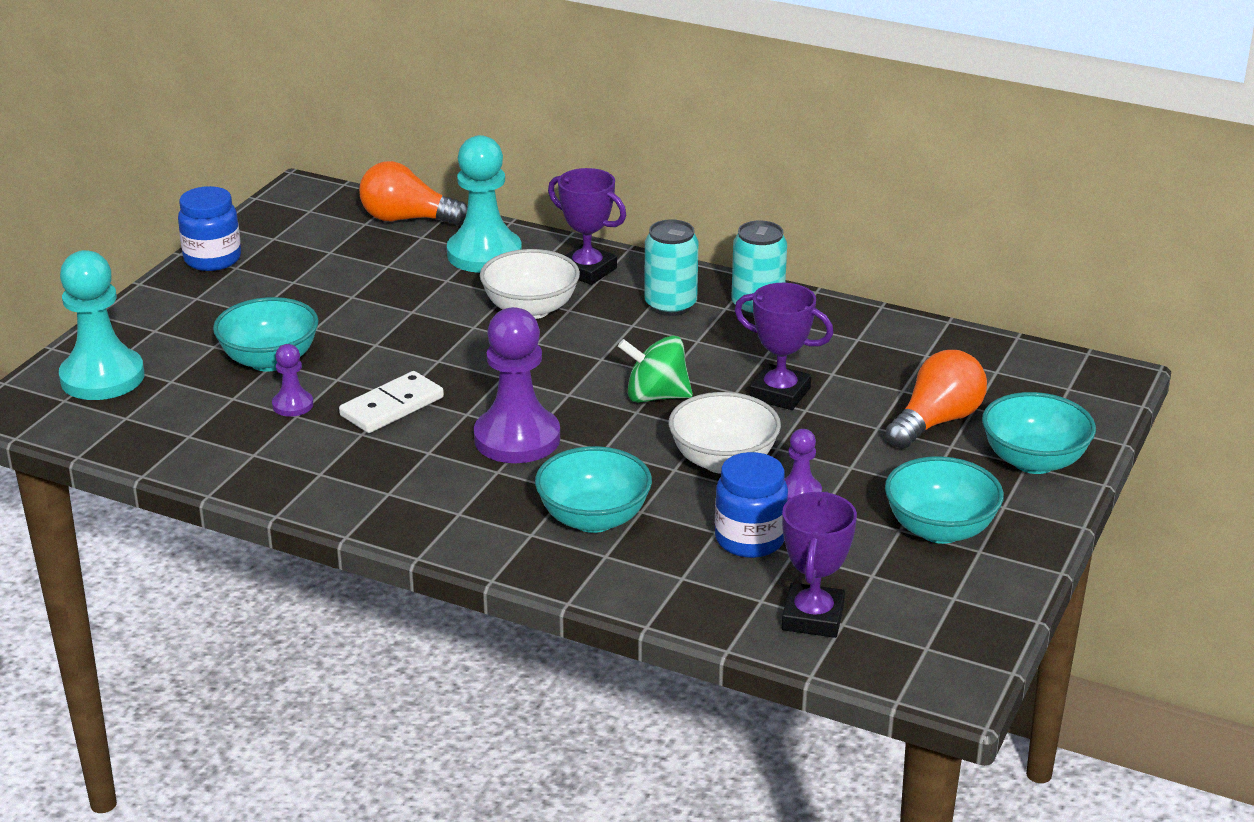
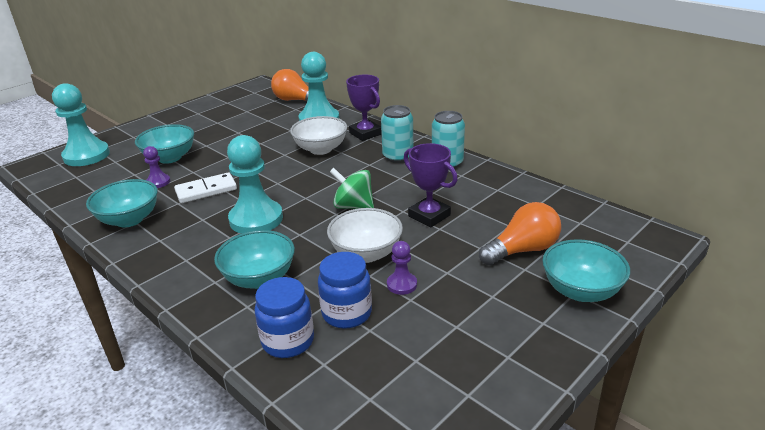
camera: 20 degrees right, 0 degrees up
blue jar [178,186,241,271] -> blue jar moved to [255,277,314,358]
purple pawn [474,307,560,463] -> turquoise pawn [227,135,283,234]
purple trophy [782,491,857,638] -> none
turquoise bowl [885,456,1004,544] -> turquoise bowl moved to [86,179,158,227]

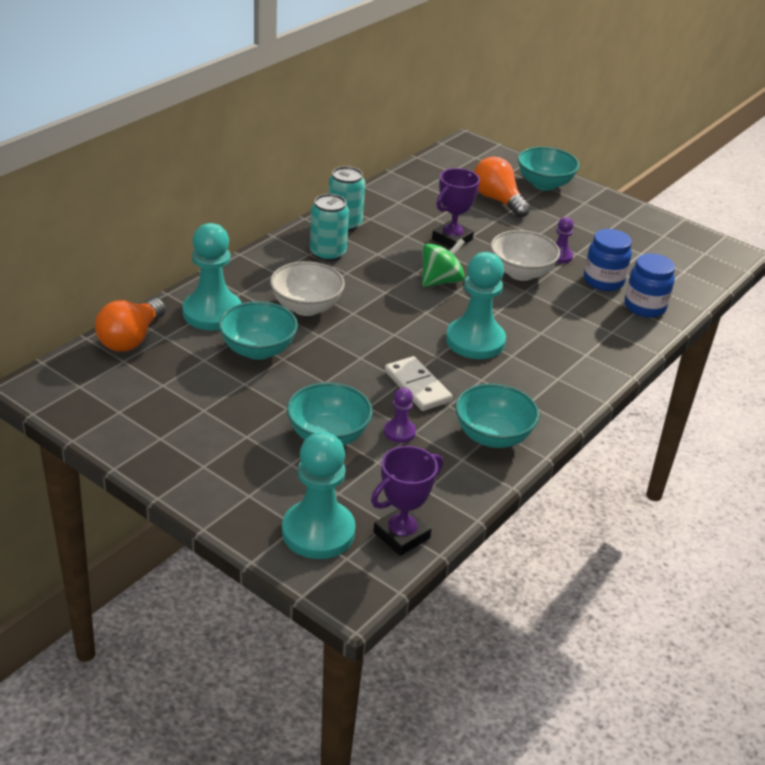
camera: 100 degrees left, 5 degrees up
turquoise bowl [214,230,295,289] -> turquoise bowl moved to [219,301,298,360]
green spinning top [330,168,374,209] -> green spinning top turned 150 degrees counterclockwise [422,238,465,287]
purple trophy [346,75,382,141] -> purple trophy moved to [371,446,443,556]

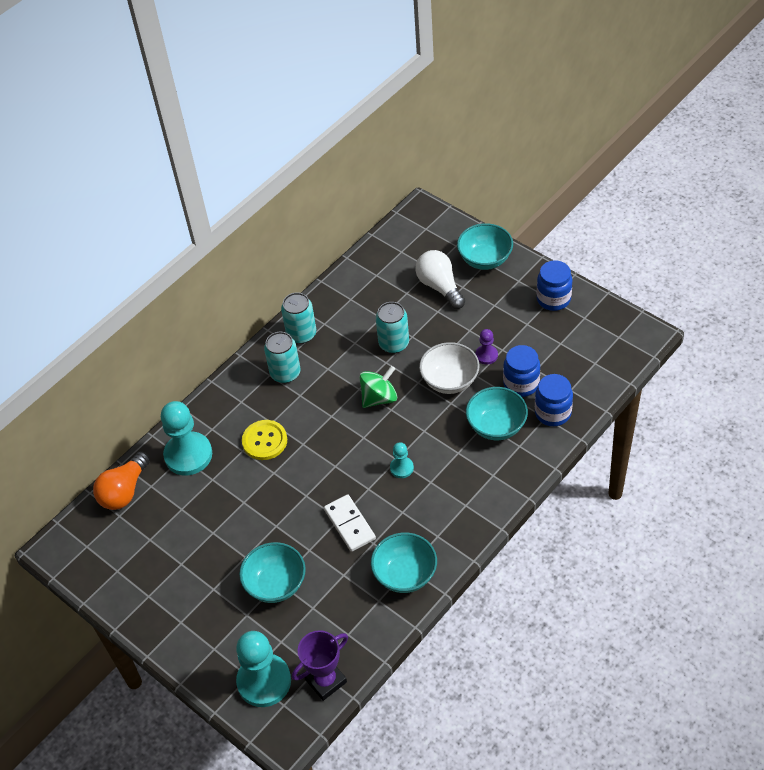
camera: 10 degrees right, 15 degrees up
turquoise bowl [219,301,298,360] -> turquoise bowl moved to [466,387,528,440]
white bowl [270,261,345,316] -> yellow button [242,420,287,460]
purple pawn [384,388,416,443] -> none
purple trophy [432,168,480,249] -> turquoise can [376,302,409,353]
turquoise pawn [446,252,506,359] -> turquoise pawn [390,442,414,478], size x0.48
orange light bulb [474,156,531,218] -> white light bulb [416,250,465,309]
none -> blue jar [537,260,572,311]

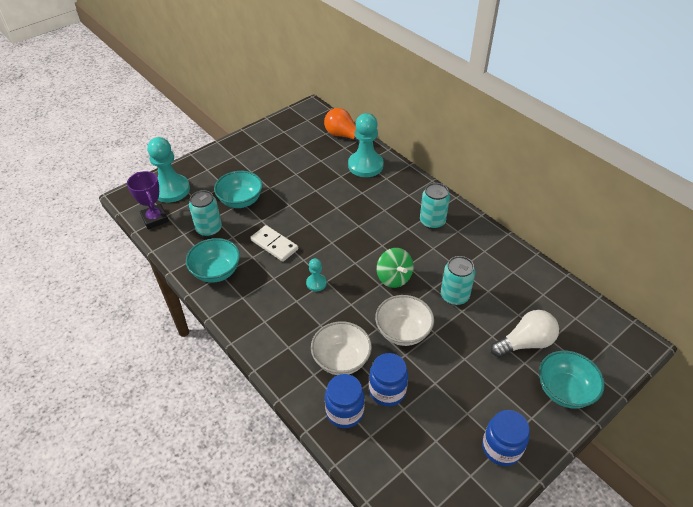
camera: 95 degrees right, 5 degrees down
yellow button [242,420,287,460] -> none
turquoise can [281,292,316,344] -> turquoise can moved to [189,190,222,237]
white domino [324,495,376,552] -> white domino turned 60 degrees clockwise [250,225,298,262]
turquoise bowl [466,387,528,440] -> white bowl [311,321,372,375]
purple pawn [476,329,498,365] -> none

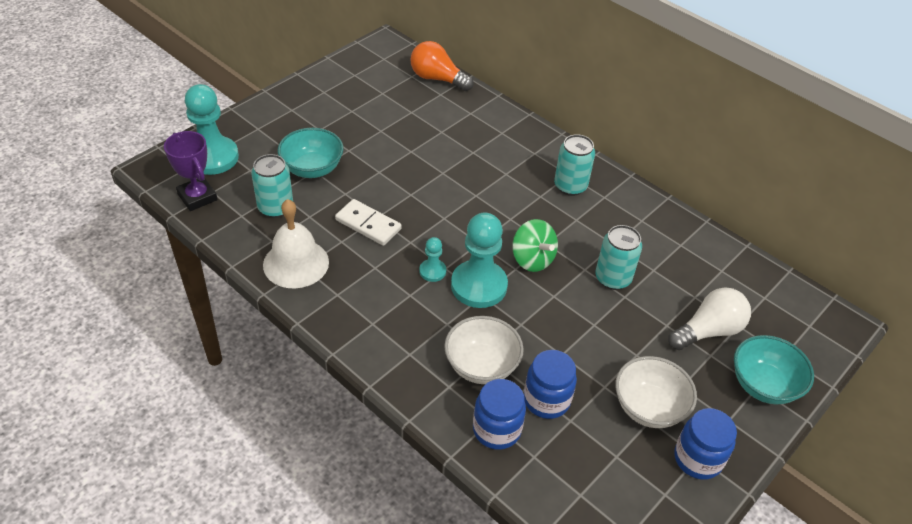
camera: 10 degrees left, 0 degrees up
turquoise bowl [186,238,240,283] -> white bell [263,199,329,288]
turquoise pawn [348,113,384,177] -> turquoise pawn moved to [451,213,508,308]
white bowl [375,295,434,346] -> white bowl moved to [615,356,697,428]

